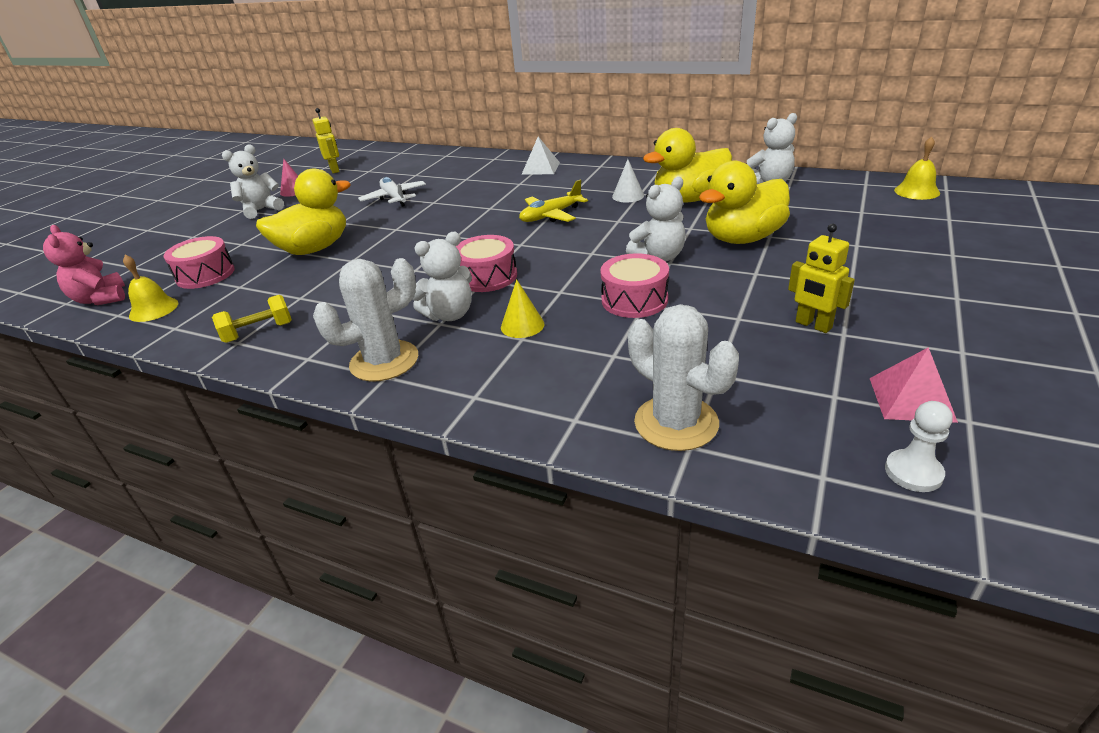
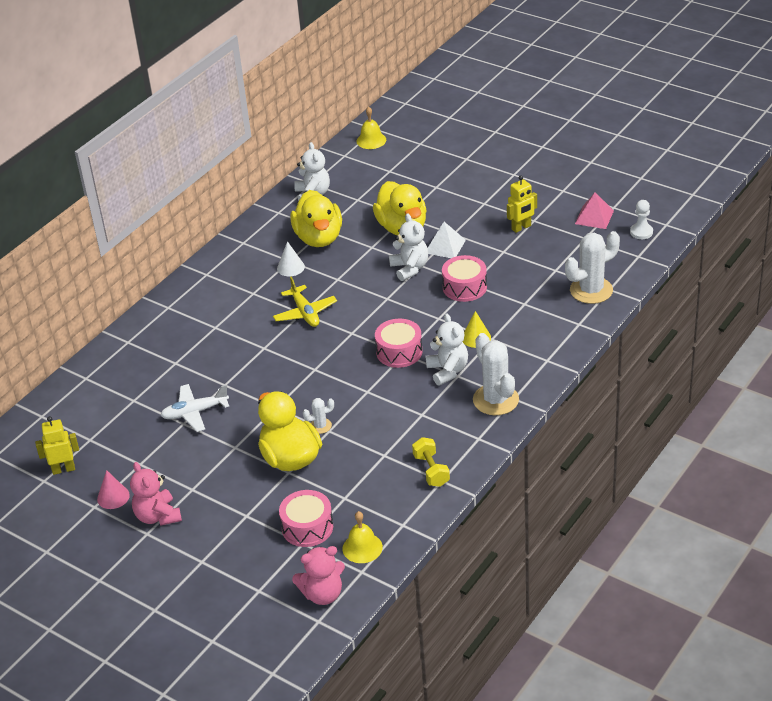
camera: 80 degrees left, 5 degrees up
white teddy bear [222,145,284,219] -> pink teddy bear [130,462,182,526]
white pyramid [521,137,560,175] -> white pyramid moved to [428,222,466,258]
none -> white cactus [303,398,334,434]

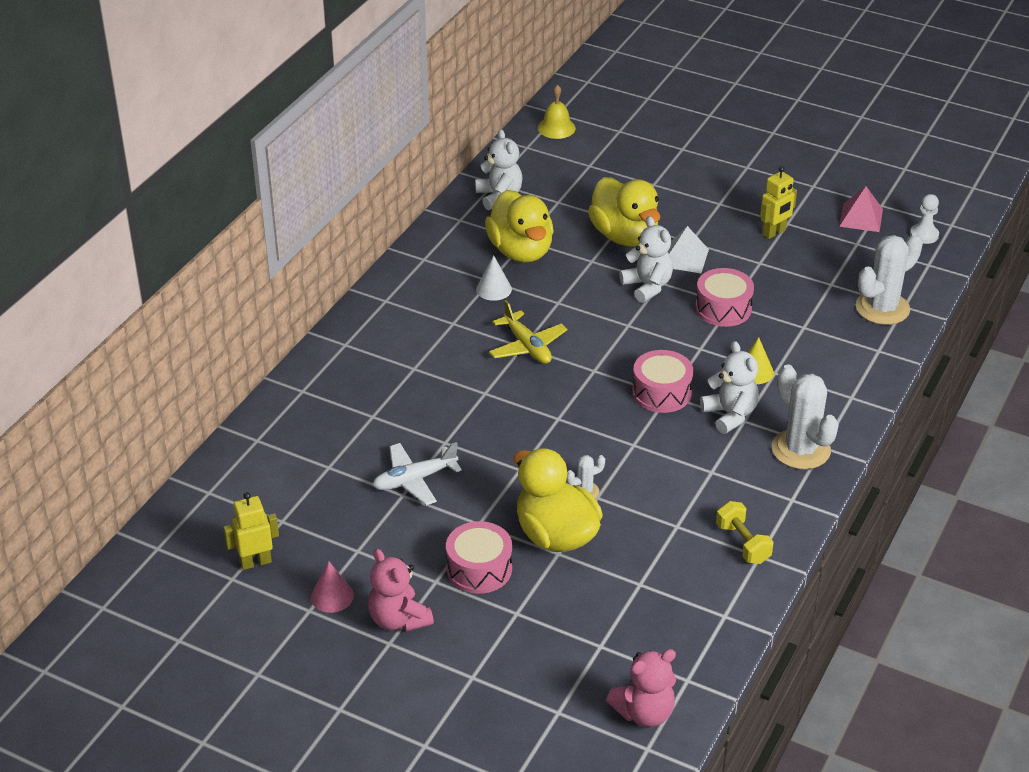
camera: 10 degrees left, 0 degrees up
pink drum [279,490,333,547] -> pink drum moved to [446,521,512,594]
yellow bell [342,511,383,563] -> none

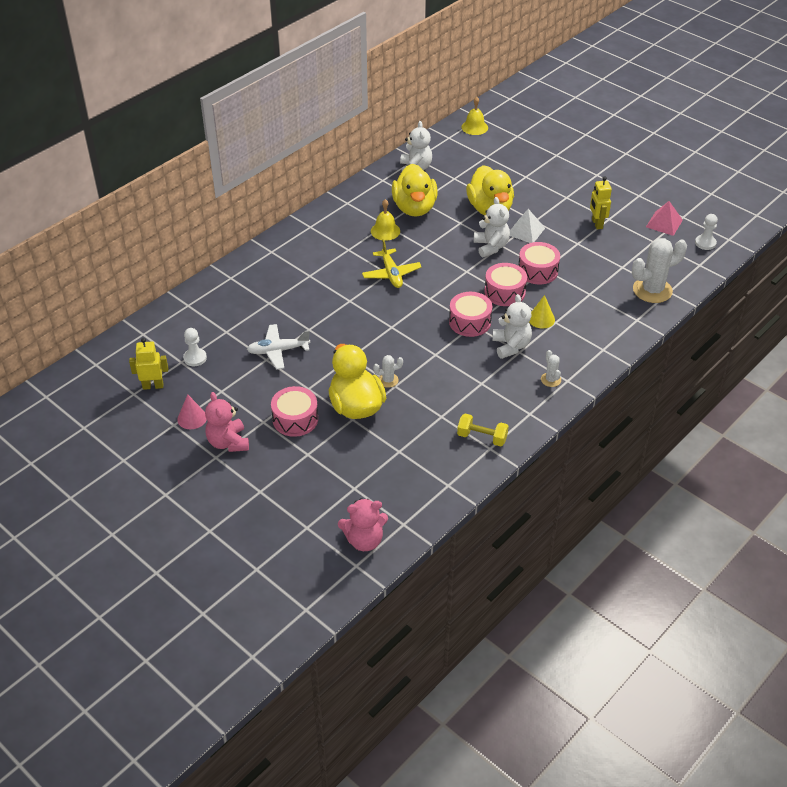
camera: 15 degrees right, 5 degrees up
white cone [476,255,512,301] -> yellow bell [371,199,400,241]
yellow dumbbell [716,501,774,564] -> yellow dumbbell turned 60 degrees counterclockwise [457,413,509,446]
yellow robot [760,166,797,239] -> yellow robot turned 105 degrees clockwise [590,176,612,230]
white cactus [772,364,839,469] -> white cactus [541,350,561,387], size x0.48
none -> white pawn [183,328,207,366]
none -> pink drum [484,263,527,306]

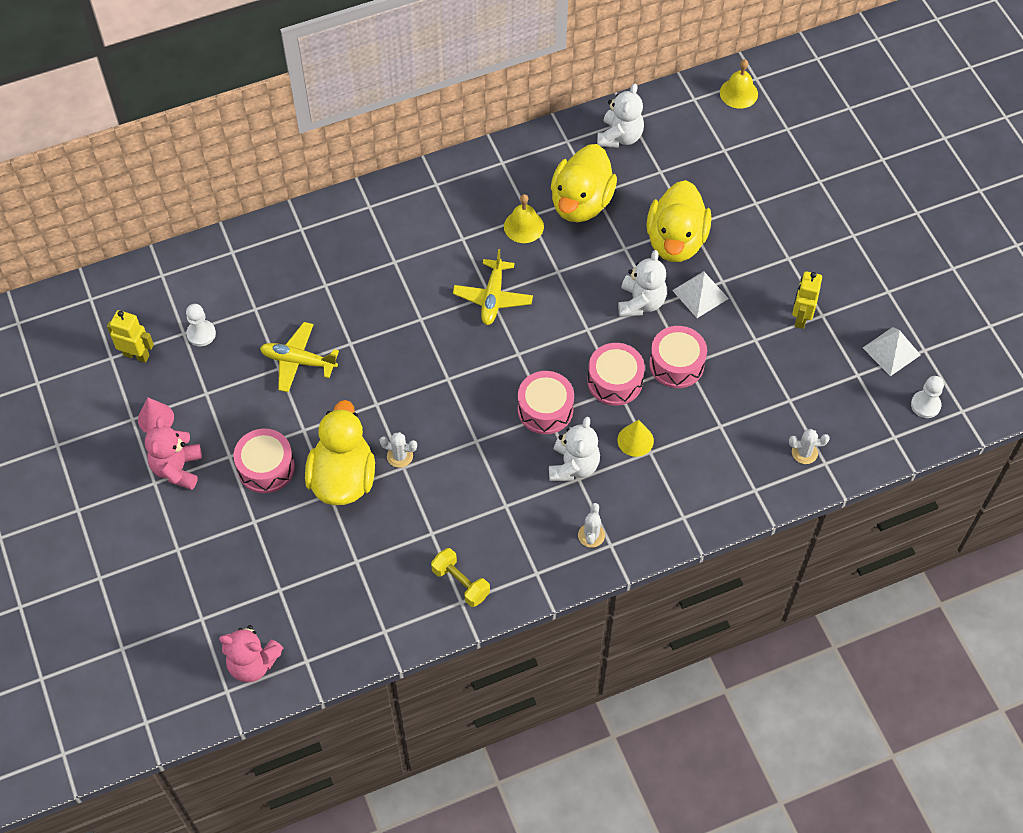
camera: 25 degrees right, 15 degrees up
white plane [247,324,311,369] -> yellow plane [260,322,339,392]
white cactus [632,238,687,303] -> white cactus [789,429,829,464], size x0.48
pink pyramid [646,201,683,236] -> white pyramid [863,327,920,376]

